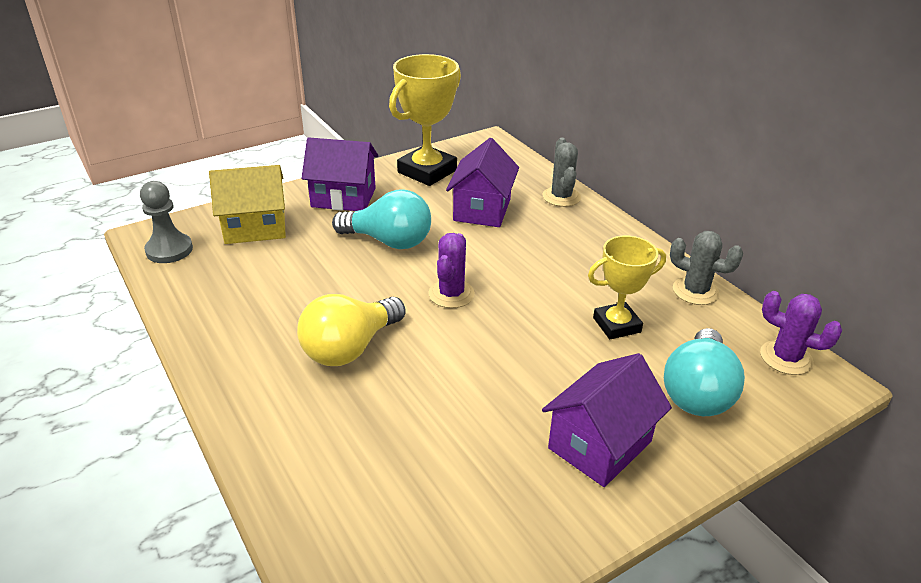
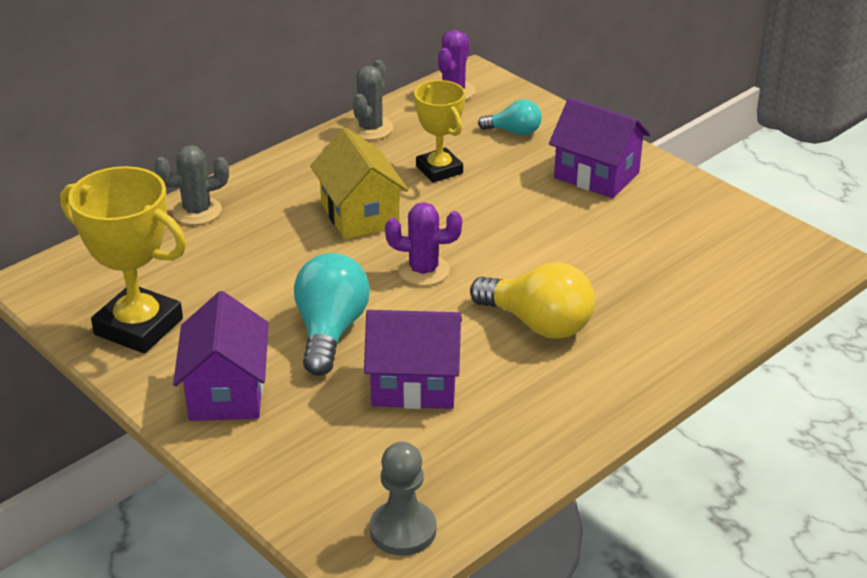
camera: 100 degrees left, 0 degrees up
yellow house [209,165,286,244] -> yellow house moved to [310,127,408,239]
purple house [446,138,519,227] -> purple house moved to [364,310,462,409]
turquoise light bulb [664,328,745,416] -> turquoise light bulb [478,99,542,136], size x0.57

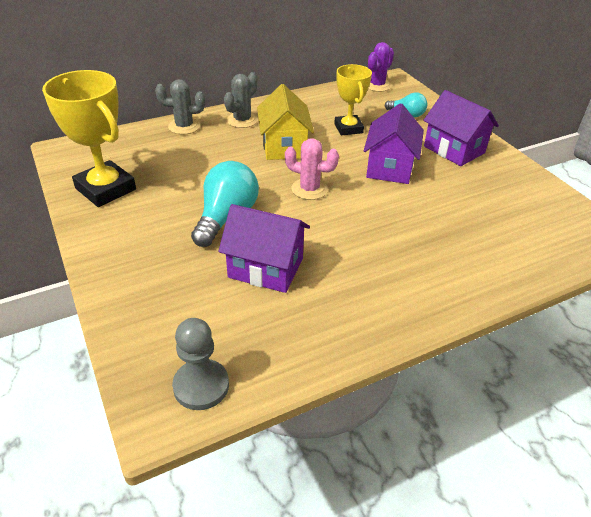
camera: 15 degrees right, 5 degrees up
purple house [173,291,269,421] -> purple house moved to [364,103,424,184]
grey cactus [348,60,393,140] -> grey cactus moved to [224,72,258,128]
purple cactus [385,202,462,286] -> pink cactus [285,138,339,200]
yellow light bulb [470,262,595,339] -> none

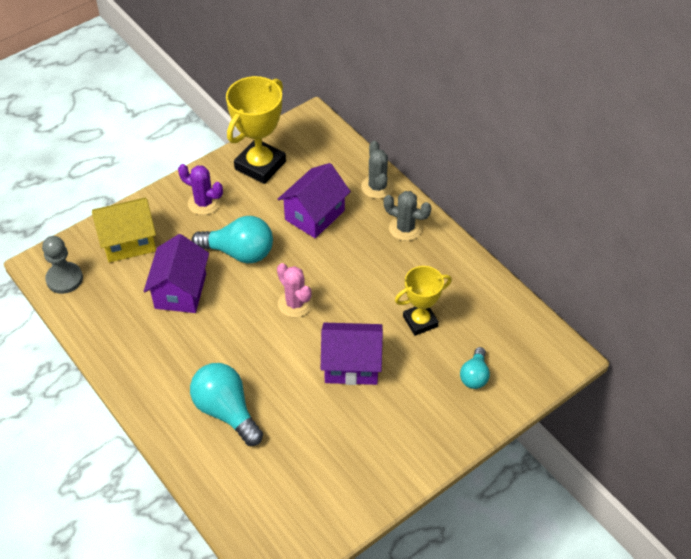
camera: 80 degrees right, 10 degrees up
yellow house [257,84,314,160] -> yellow house moved to [92,198,156,263]
pink cactus [285,138,339,200] -> pink cactus turned 45 degrees counterclockwise [277,263,313,318]
purple cactus [368,42,394,92] -> purple cactus moved to [178,164,223,215]
purple house [423,90,499,166] -> purple house moved to [278,163,351,238]
none -> turquoise light bulb [190,363,263,446]

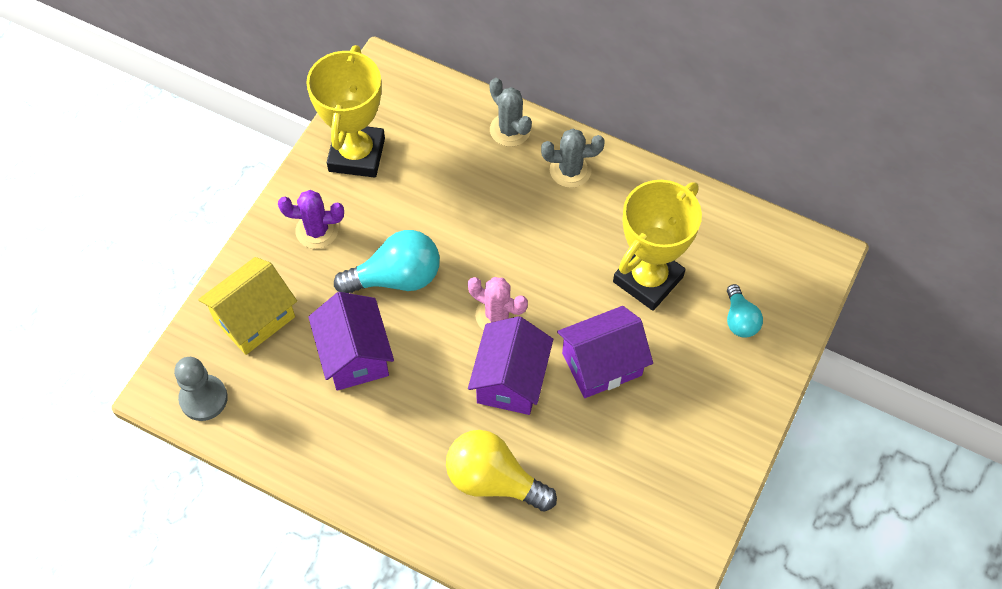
camera: 25 degrees left, 10 degrees up
turquoise light bulb [190,363,263,446] -> yellow light bulb [446,430,557,512]
purple house [278,163,351,238] -> purple house moved to [468,316,553,415]
yellow trophy [395,266,452,336] -> yellow trophy [613,180,702,311], size x1.58

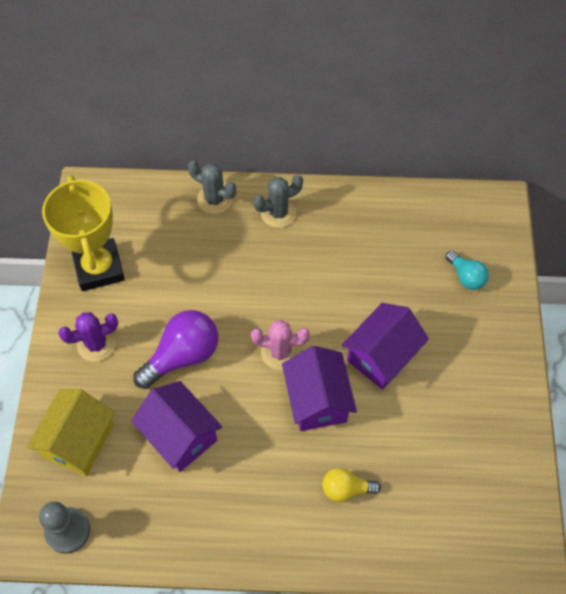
camera: 25 degrees left, 0 degrees up
turquoise light bulb [334,230,440,293] -> purple light bulb [133,310,218,389]
yellow light bulb [446,430,557,512] -> yellow light bulb [322,468,381,502], size x0.57
yellow trophy [613,180,702,311] -> none

